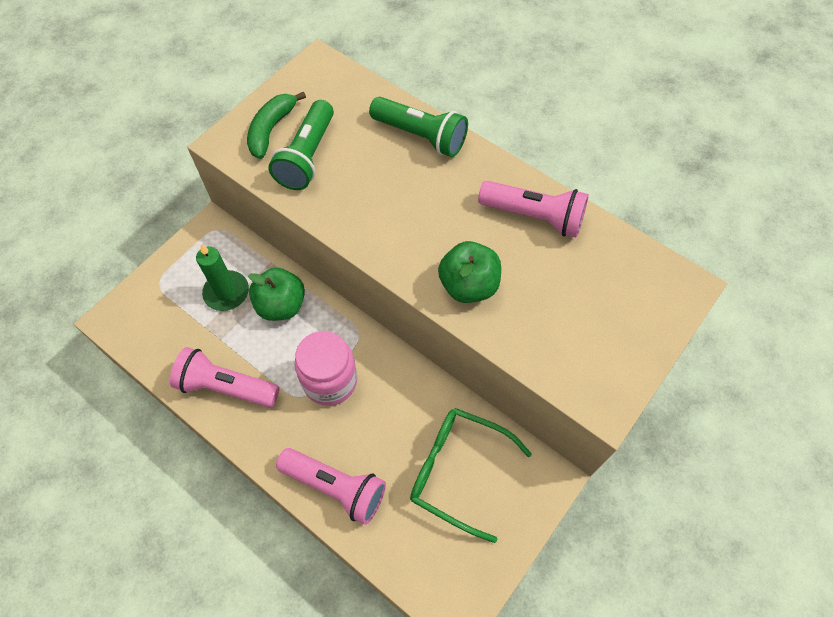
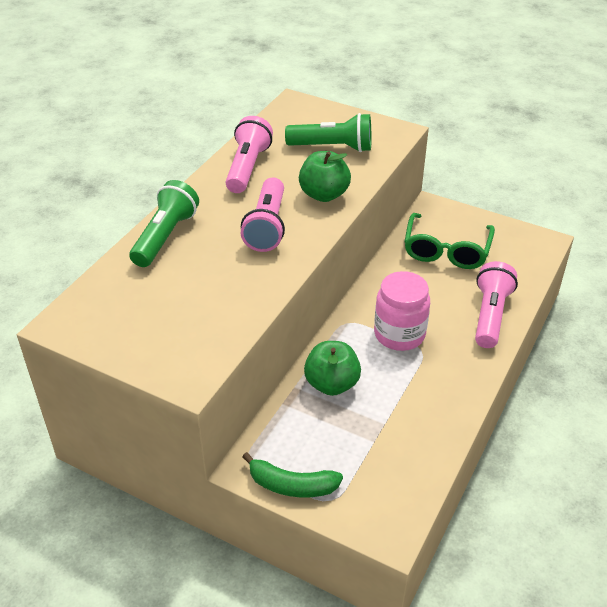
camera: 100 degrees left, 20 degrees down
pink flashlight [170,347,280,408] -> pink flashlight moved to [241,177,285,252]
green candle [196,244,249,311] -> none
green banana [247,92,306,159] -> green banana moved to [242,452,343,497]
green flashlight [268,100,334,190] -> green flashlight moved to [285,113,371,152]

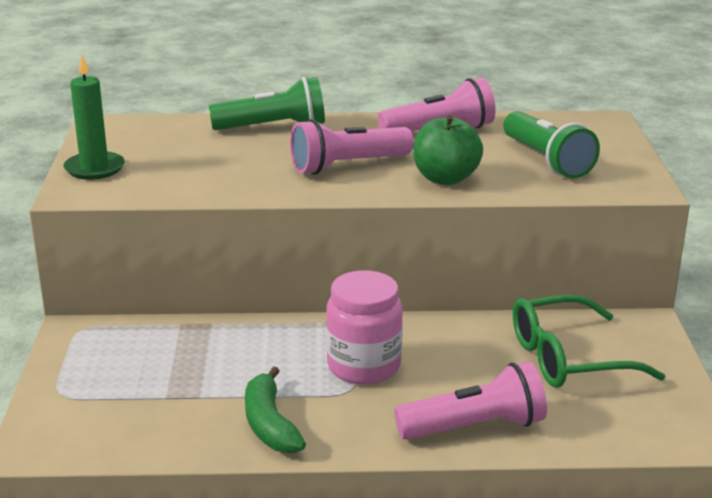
camera: 60 degrees right, 15 degrees down
green banana [242,452,343,497] -> green banana moved to [245,366,306,454]
green apple [304,341,361,396] -> none
none -> green candle [63,54,125,180]

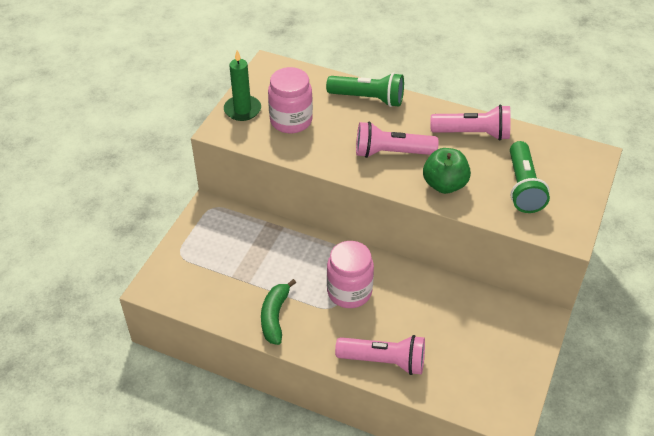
camera: 25 degrees right, 20 degrees up
green glasses [513,295,665,388] -> none
none -> pink jar [268,67,313,133]

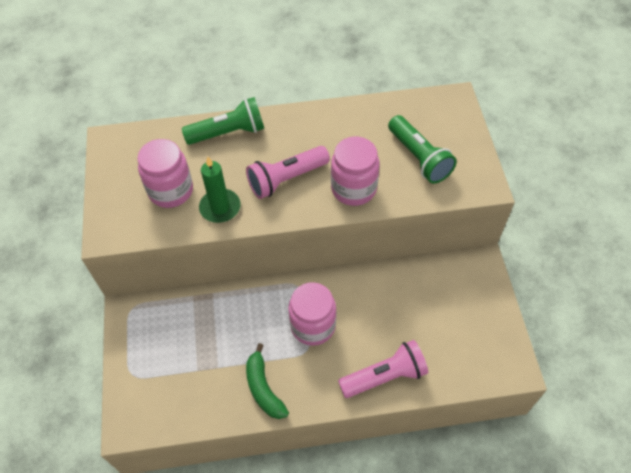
camera: 30 degrees left, 10 degrees up
green candle [224,50,261,121] -> green candle moved to [199,157,241,223]
green apple [423,148,471,194] -> pink jar [331,136,380,206]
pink flashlight [431,105,511,140] -> none

